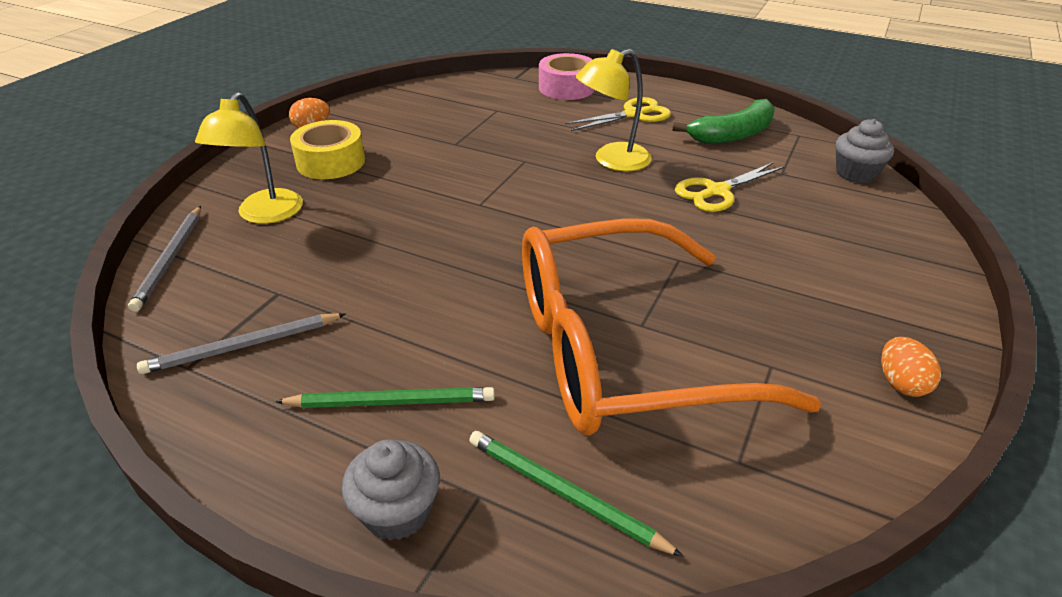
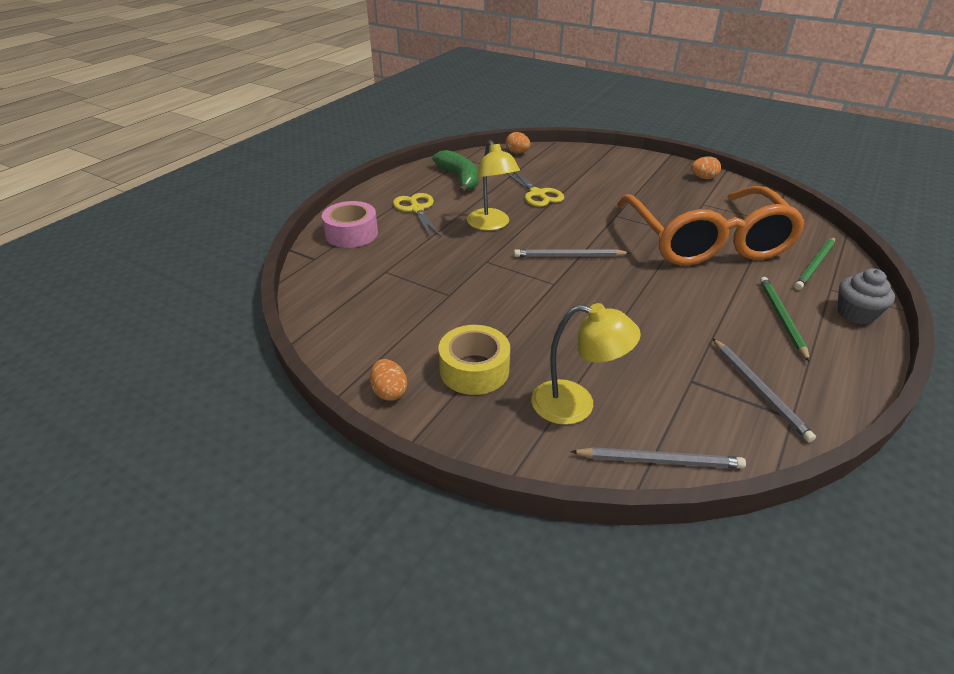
camera: 85 degrees left, 0 degrees up
grey cupcake [836,119,894,183] -> orange egg [506,132,530,153]
none -> grey pencil [514,249,630,257]

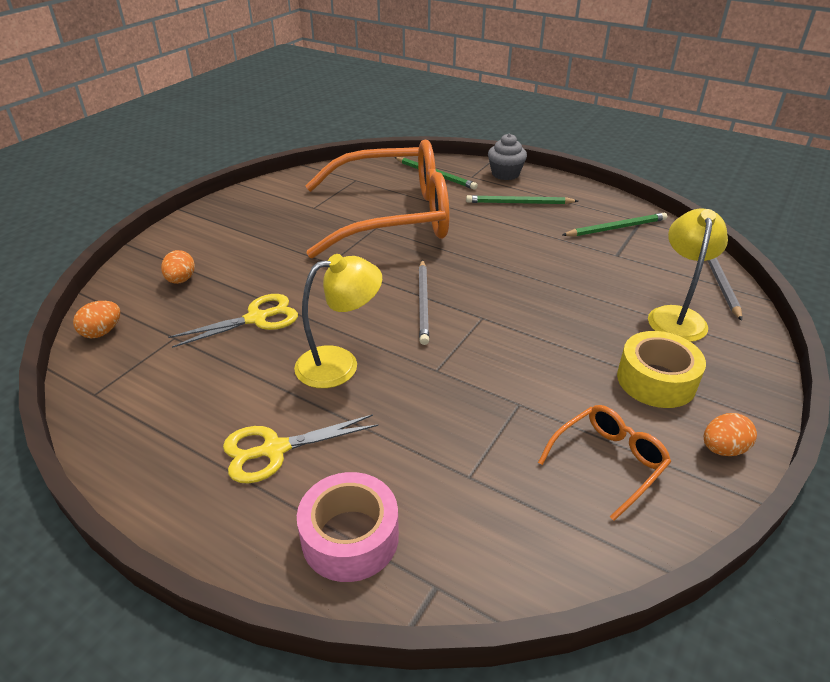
camera: 90 degrees left, 0 degrees up
green banana [432,150,479,194] -> none
orange egg [691,156,721,179] -> orange egg moved to [161,250,195,284]
grey pencil [712,338,816,442] -> green pencil [562,213,667,237]
none -> orange glasses [538,405,671,521]

